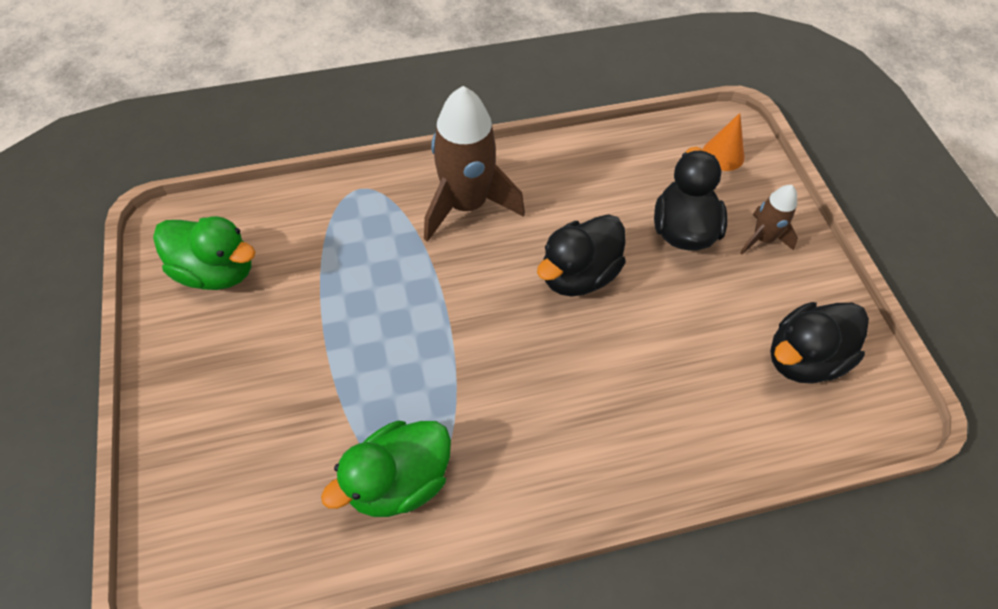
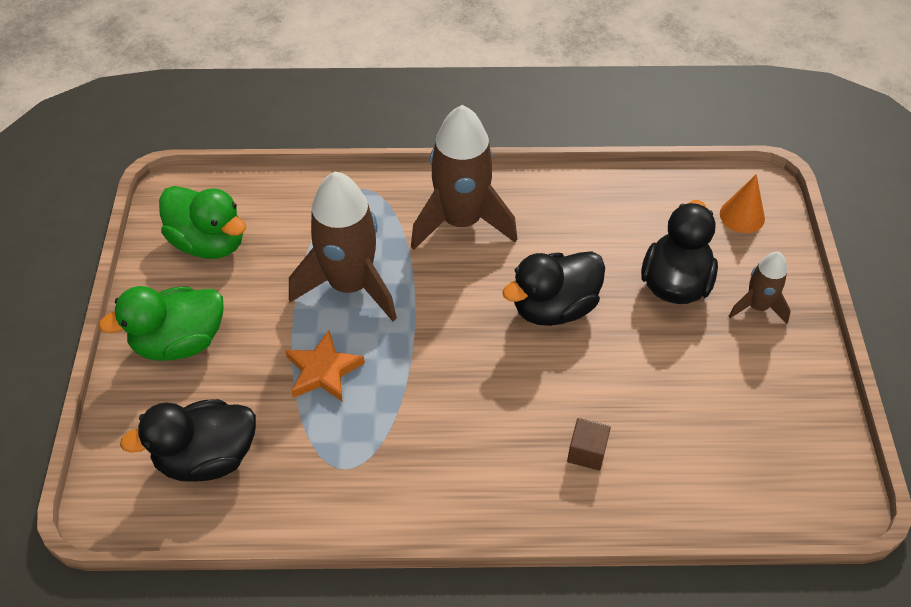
camera: 15 degrees right, 5 degrees down
green duck [321,421,451,517] -> green duck moved to [99,286,224,361]
black duck [770,302,869,384] -> black duck moved to [120,399,256,482]
none -> orange star [285,330,365,402]
none -> brown rocket [289,171,397,321]
none -> brown cube [567,418,611,471]

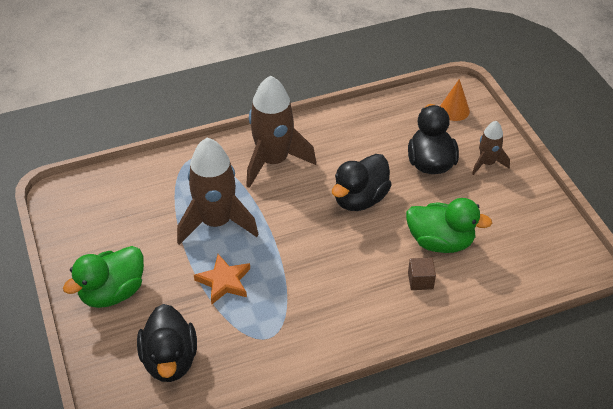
camera: 20 degrees left, 5 degrees down
black duck [120,399,256,482] -> black duck turned 60 degrees counterclockwise [137,304,197,382]
green duck [159,186,246,259] -> green duck moved to [406,198,492,253]

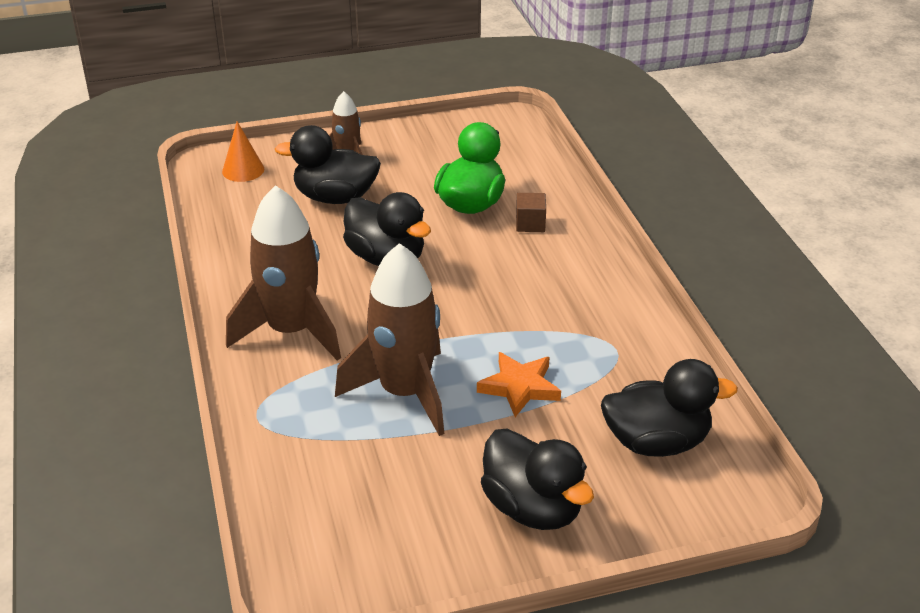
camera: 85 degrees left, 10 degrees down
green duck [63,246,144,308] -> black duck [481,429,594,530]

